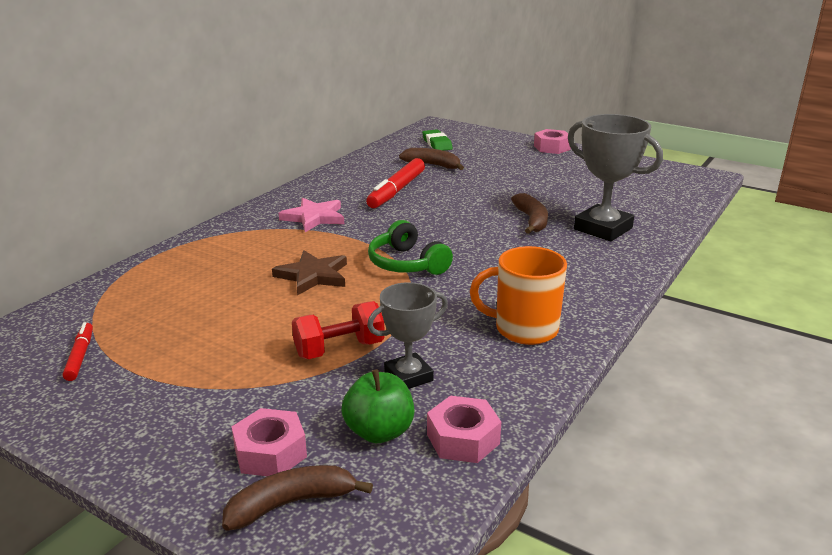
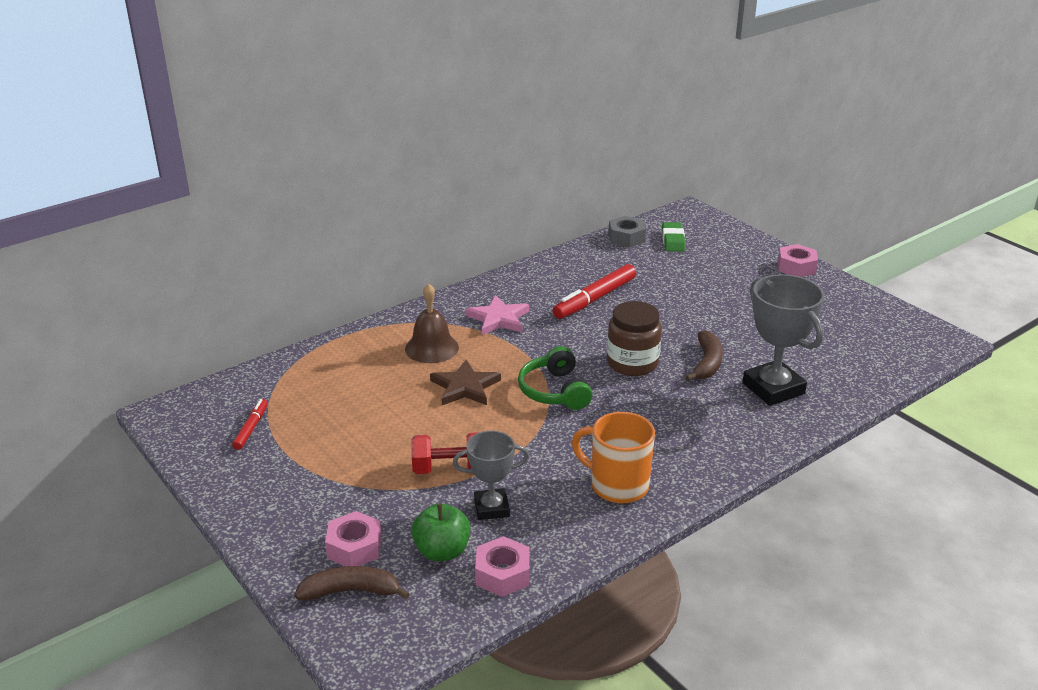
camera: 20 degrees right, 5 degrees up
brown banana [399,148,464,170] -> none
none -> brown bell [405,283,459,363]
none -> brown jar [607,301,662,376]
none -> grey nut [608,216,646,248]

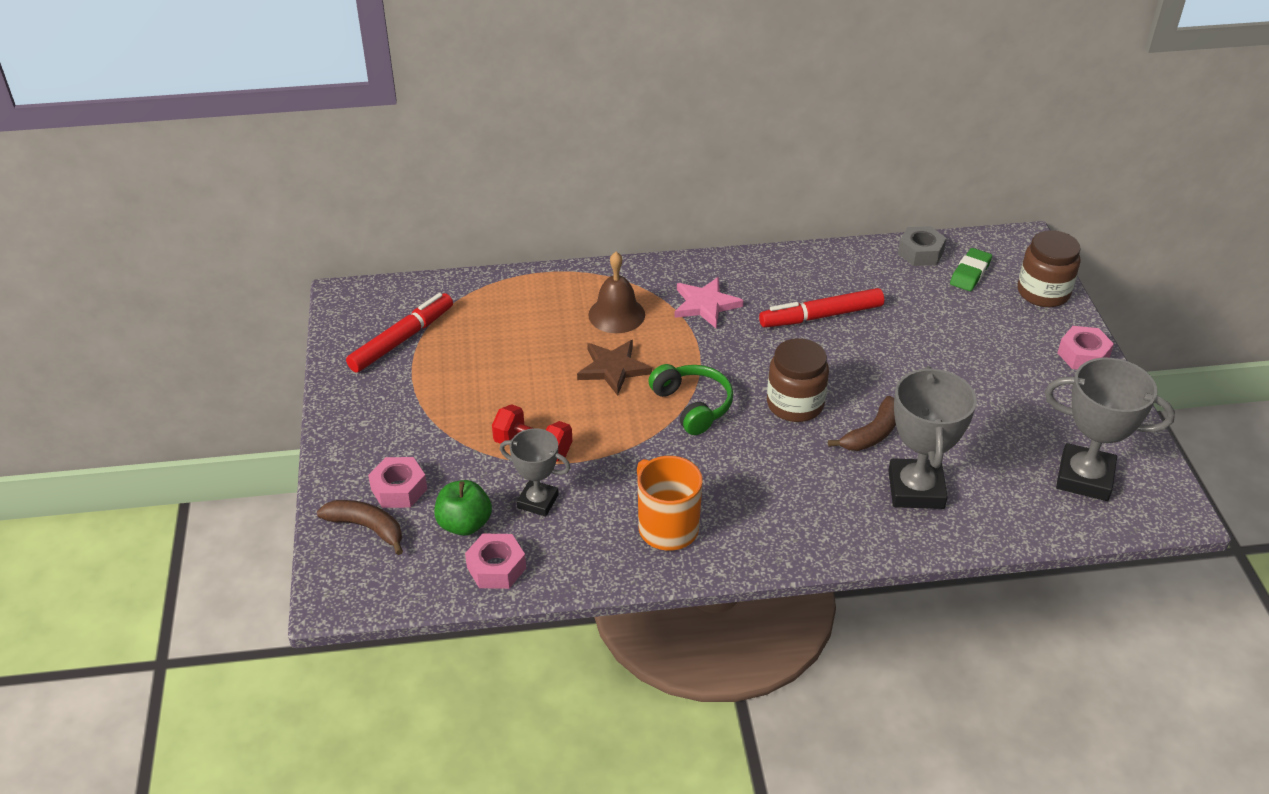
camera: 30 degrees right, 10 degrees up
red marker [232,399,268,450] -> red marker [346,293,453,373], size x1.84
green headphones [518,346,593,410] -> green headphones turned 135 degrees clockwise [648,364,733,435]
none -> brown jar [1018,230,1081,307]
none -> grey trophy [1045,358,1175,501]

